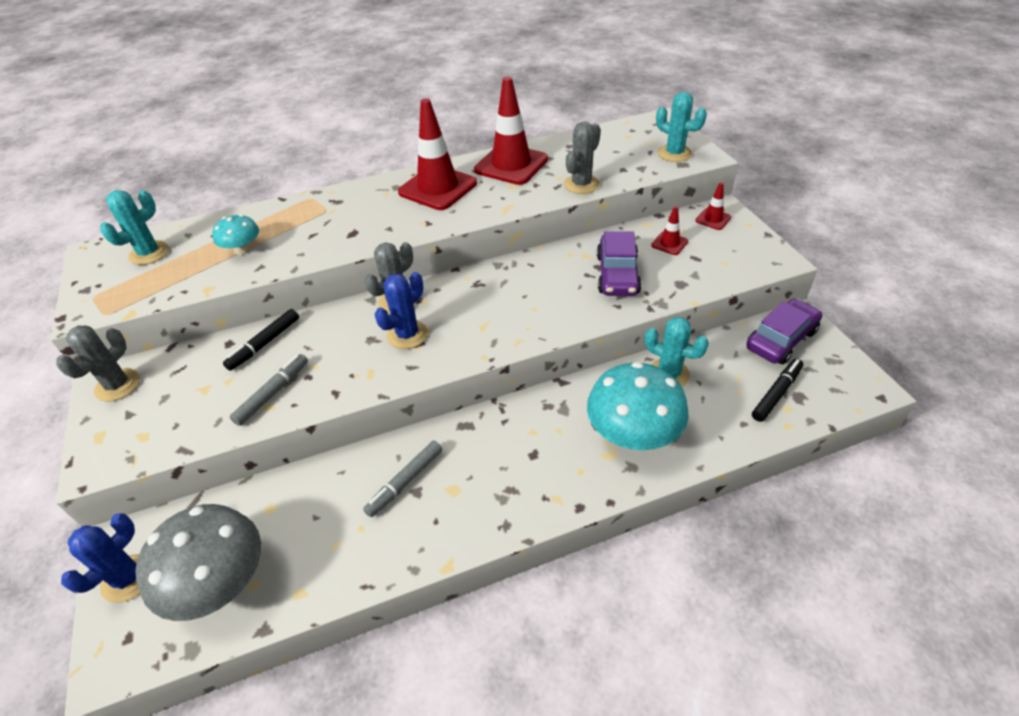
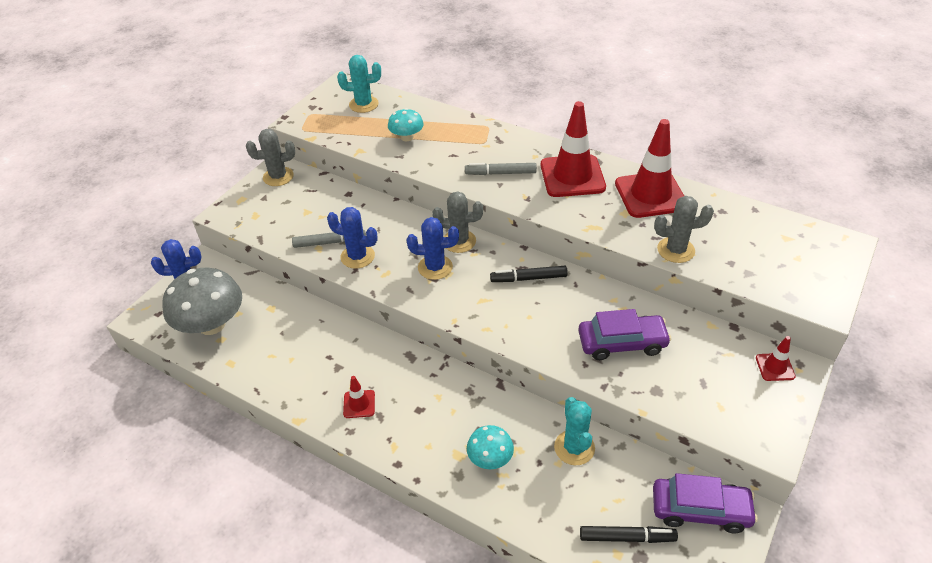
camera: 50 degrees right, 0 degrees up
black marker [223,309,299,371] -> black marker moved to [490,266,568,282]
grey marker [363,441,442,517] -> grey marker moved to [465,163,537,175]
turquoise mushroom [587,362,689,450] -> turquoise mushroom [467,425,514,469], size x0.52
purple car [597,231,642,296] -> purple car turned 150 degrees counterclockwise [578,309,672,360]
red traffic cone [651,206,688,255] -> red traffic cone moved to [343,376,375,418]
turquoise cactus [656,92,707,162] -> none
none -> blue cactus [327,207,378,269]

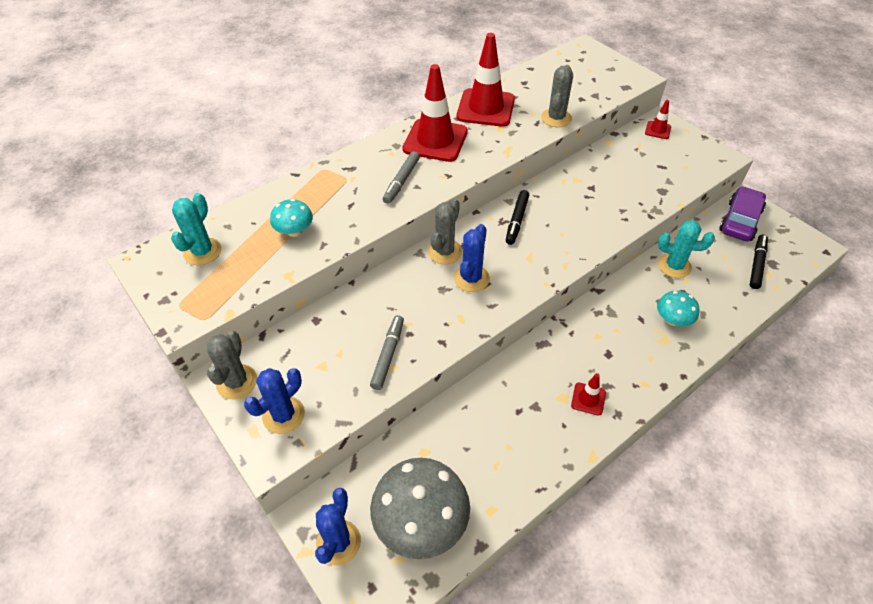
camera: 70 degrees left, 5 degrees up
blue cactus [327,207,378,269] -> blue cactus moved to [244,368,305,434]
purple car [578,309,672,360] -> none

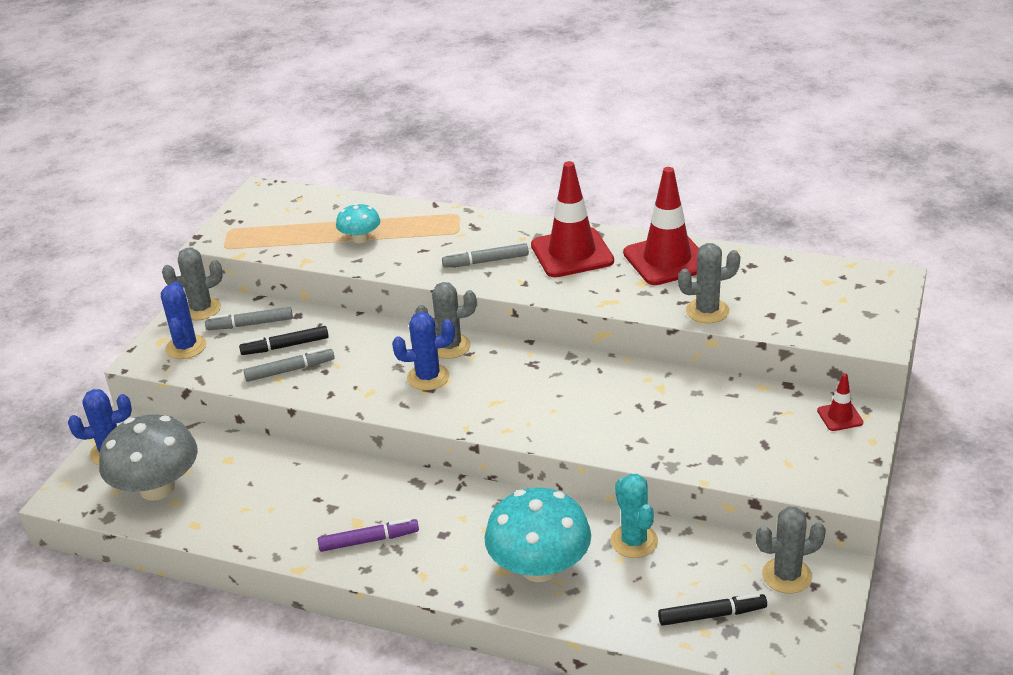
camera: 60 degrees right, 15 degrees down
turquoise cactus [171,193,222,265] -> none
blue cactus [244,368,305,434] -> blue cactus turned 75 degrees clockwise [161,281,206,359]
black marker [506,190,529,245] -> black marker moved to [239,326,329,355]
red traffic cone [571,373,606,416] -> purple marker [318,518,419,552]
turquoise mushroom [657,291,699,326] -> turquoise mushroom [484,487,591,582], size x1.91
purple car [719,186,766,241] -> grey cactus [756,506,826,594]
none -> grey marker [205,307,293,330]

